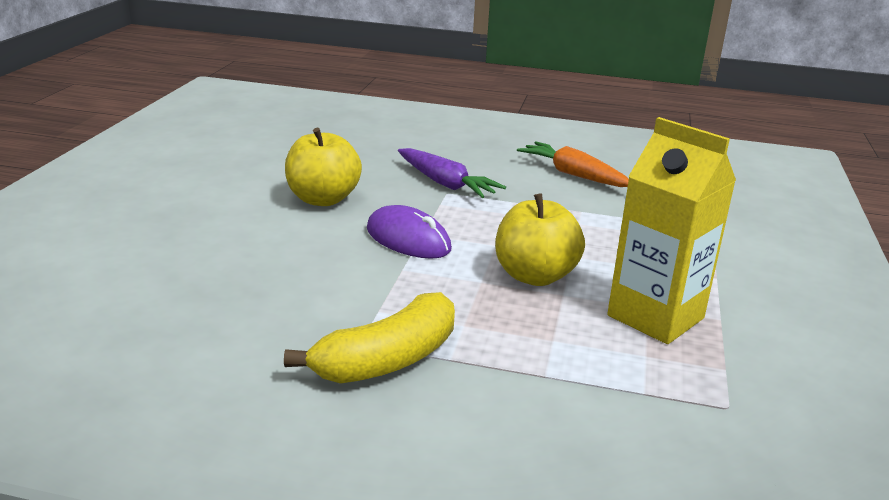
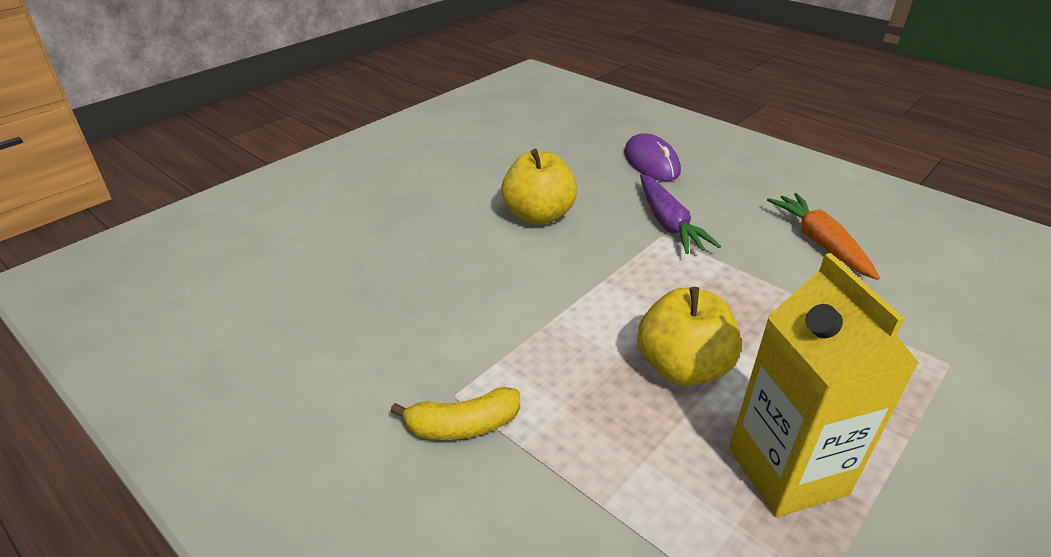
camera: 30 degrees right, 10 degrees up
yellow banana [284,292,455,384] -> yellow banana [390,387,520,440], size x0.67
purple mouse [367,205,452,259] -> purple mouse moved to [624,133,681,181]

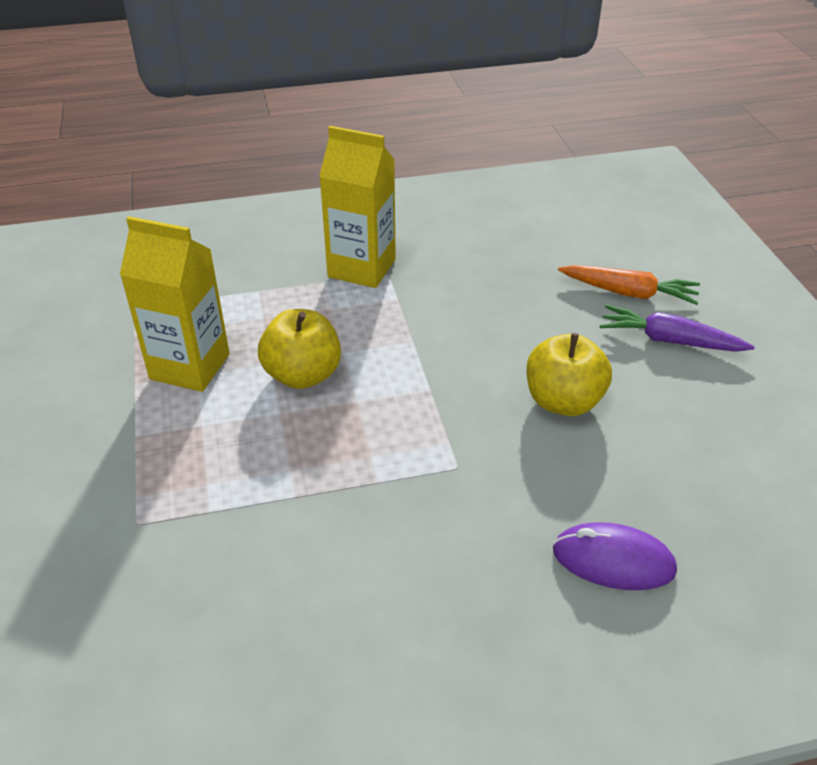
camera: 125 degrees right, 5 degrees up
yellow banana [390,387,520,440] -> yellow carton [319,126,396,288]
purple carrot [640,174,721,254] -> purple carrot moved to [600,305,755,352]
orange carrot [767,193,880,280] -> orange carrot moved to [558,265,700,305]

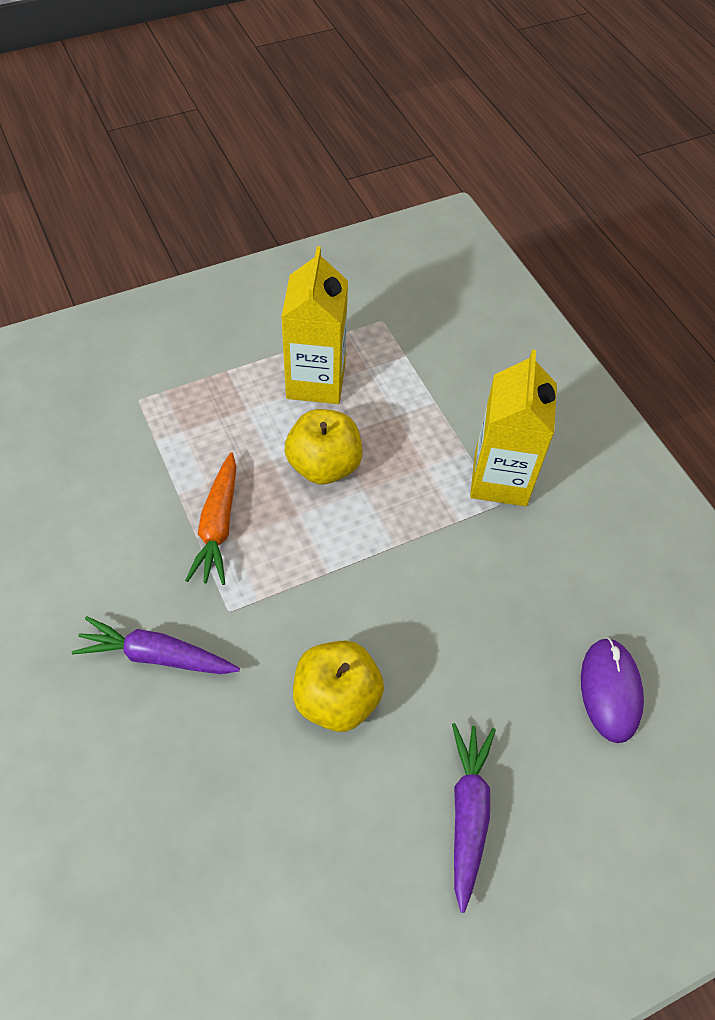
camera: 75 degrees right, 15 degrees up
purple mouse [553,523,677,590] -> purple mouse moved to [581,638,644,743]
orange carrot [558,265,700,305] -> orange carrot moved to [185,452,236,585]
none -> purple carrot [72,616,240,674]

